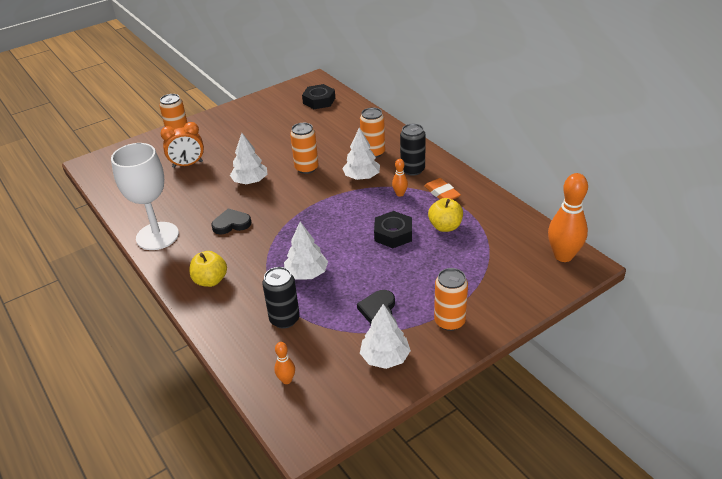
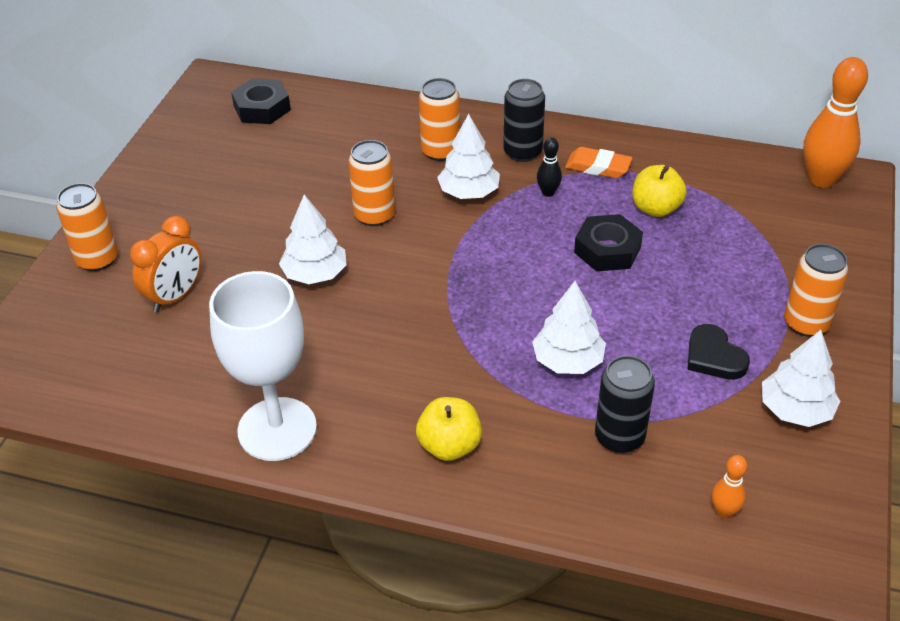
camera: 40 degrees left, 5 degrees up
black heart [211,209,251,234] -> none
orange bowling pin [392,159,408,197] -> black bowling pin [537,137,562,197]

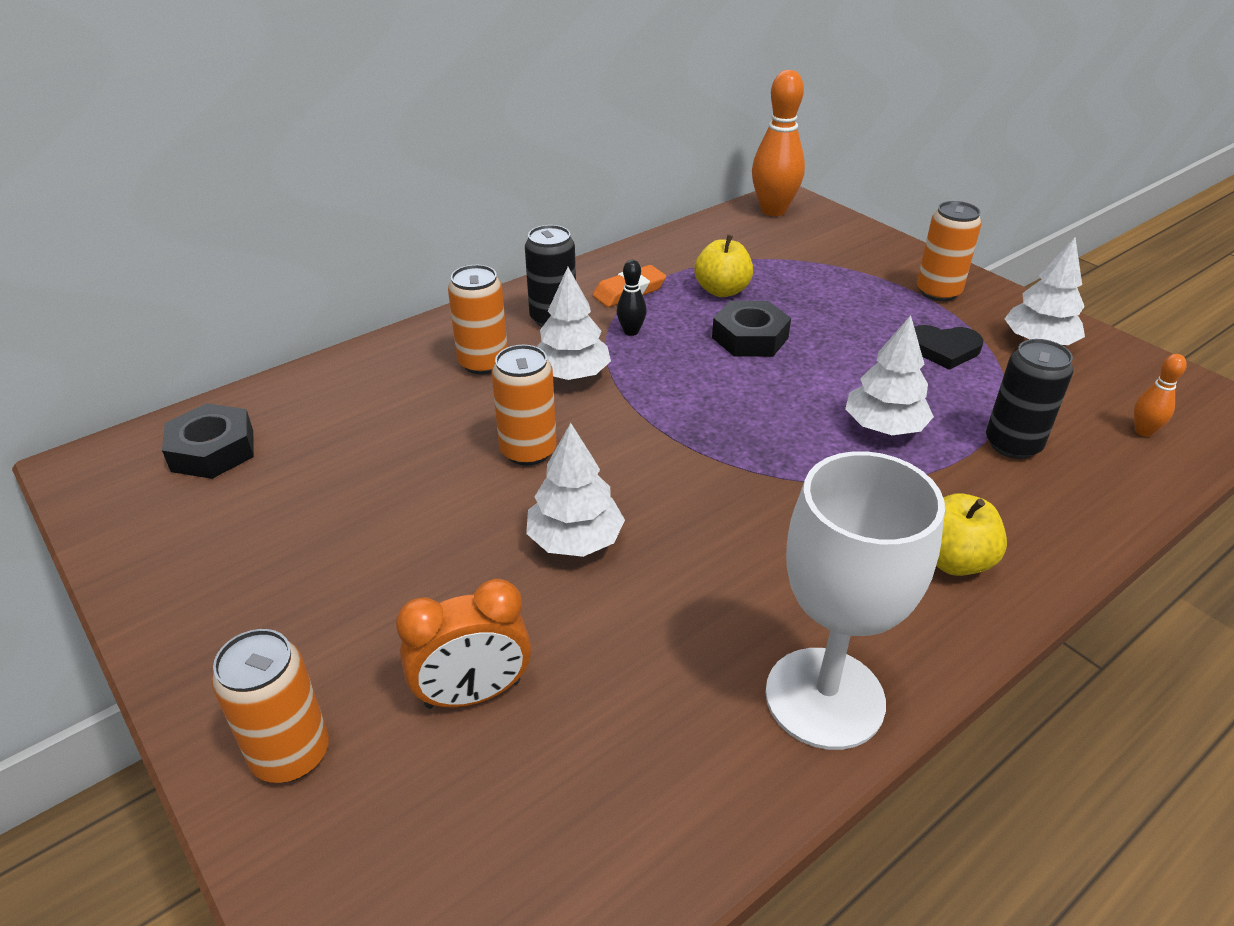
camera: 55 degrees left, 5 degrees down
orange clock [130,216,201,312] -> orange clock turned 90 degrees clockwise [396,579,531,709]

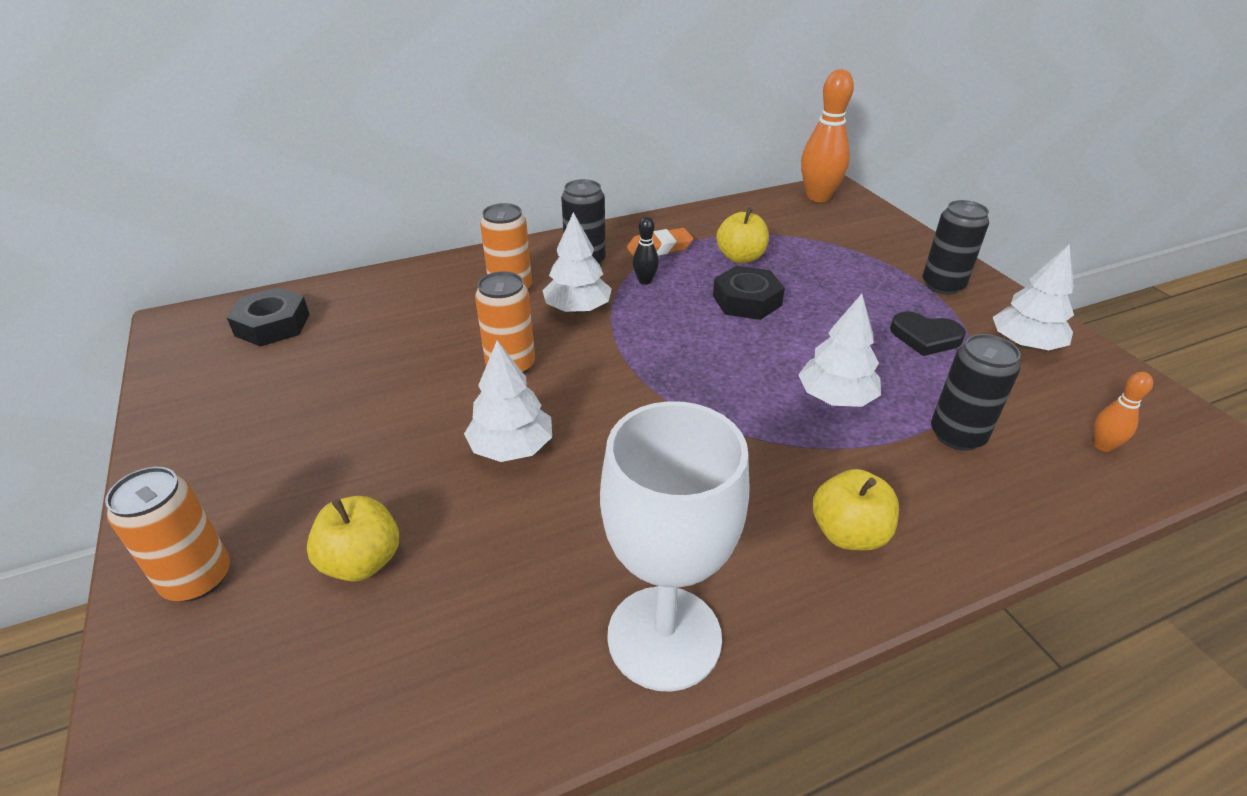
camera: 15 degrees right, 0 degrees up
orange clock [396,579,531,709] -> yellow apple [307,496,399,582]
orange can [917,201,981,301] -> black can [923,200,989,295]

